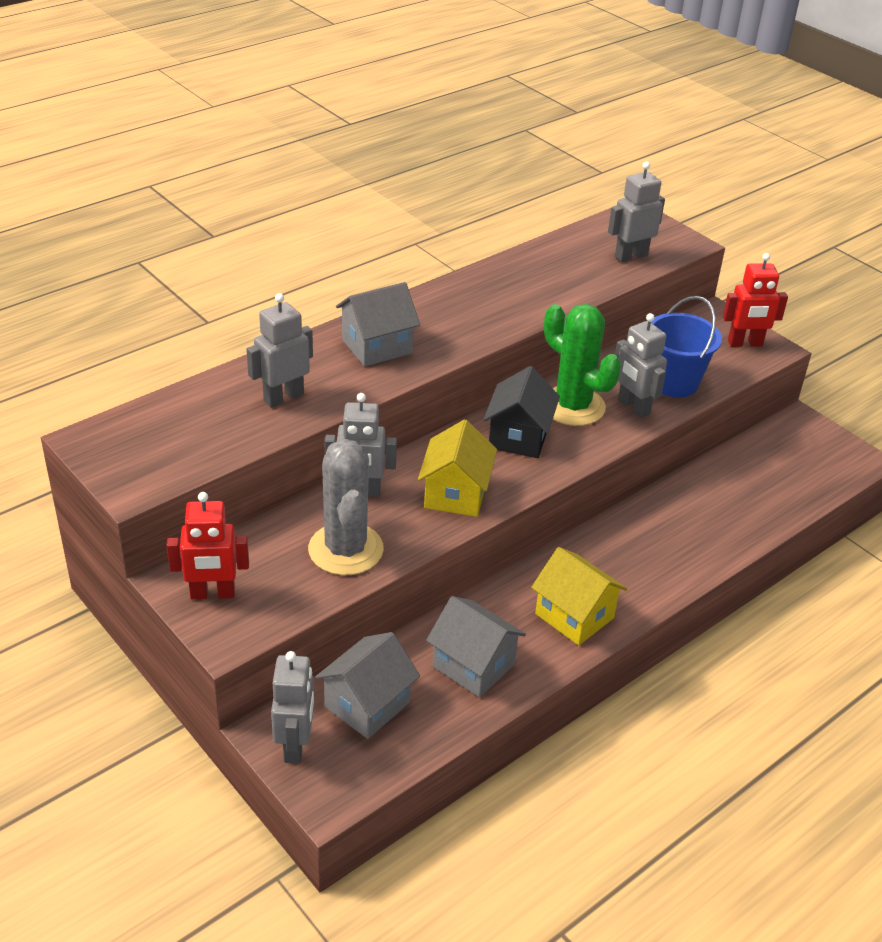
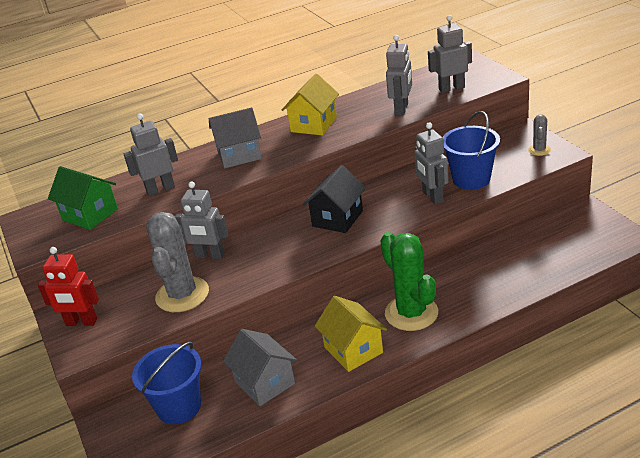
camera: 20 degrees right, 5 degrees down
grey robot [271,651,314,764] -> grey robot moved to [386,35,412,115]
grey house [315,632,420,739] -> blue bucket [132,342,202,424]
yellow house [418,419,497,517] -> yellow house moved to [282,74,339,135]
green cactus [544,304,621,426] -> green cactus moved to [380,232,438,331]
red robot [723,253,788,347] -> grey cactus [528,114,551,156]
none -> green house [48,166,118,230]

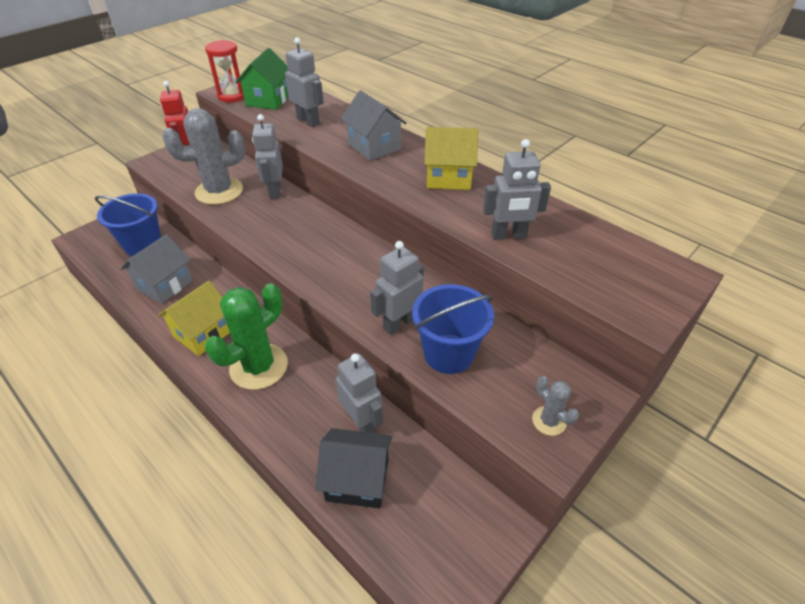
camera: 65 degrees right, 10 degrees up
black house [303,165,366,233] -> black house moved to [315,428,392,508]
grey robot [428,15,472,93] -> grey robot moved to [336,353,383,433]
grey cactus [528,114,551,156] -> grey cactus turned 60 degrees clockwise [532,376,579,436]
none -> red hourglass [205,40,244,102]

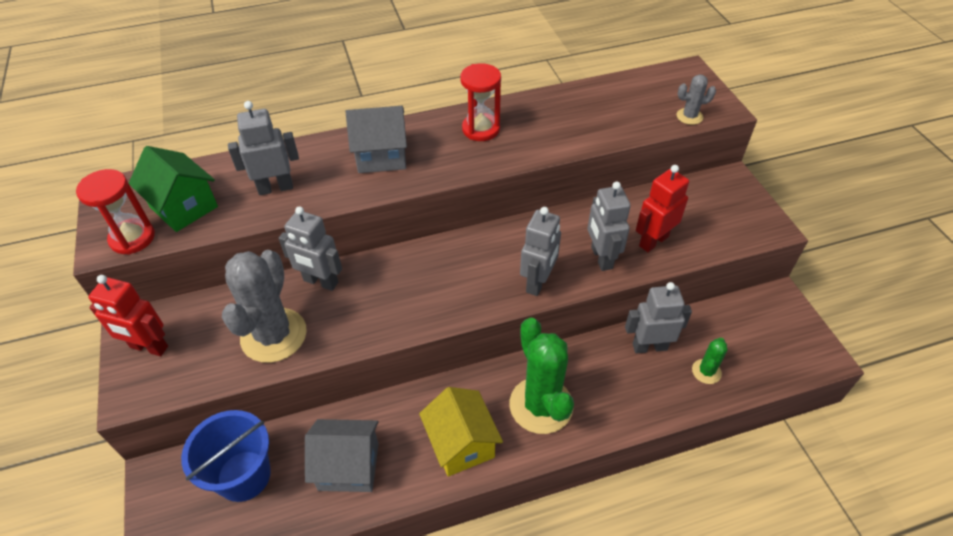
camera: 60 degrees left, 5 degrees up
grey house [120,234,193,304] -> grey house turned 60 degrees counterclockwise [305,419,379,492]
black house [315,428,392,508] -> green cactus [692,338,727,384]
blue bucket [412,284,494,374] -> red robot [636,165,689,252]
yellow house [424,127,478,190] -> red hourglass [460,63,501,141]
grey robot [483,139,551,240] -> grey robot moved to [520,207,561,296]
grey cactus [532,376,579,436] -> grey cactus moved to [677,75,716,125]

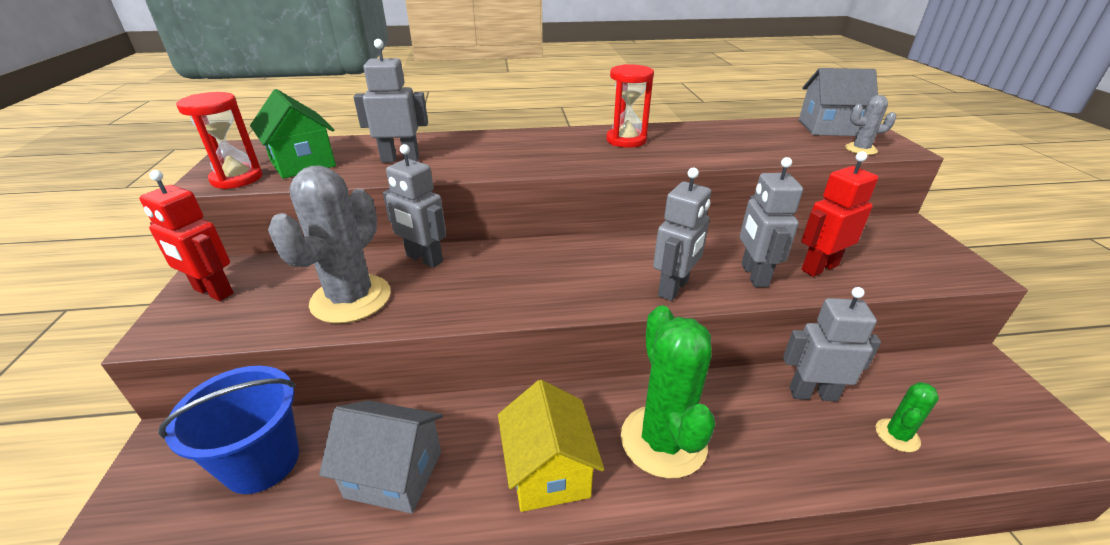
camera: 10 degrees right, 15 degrees down
grey house [346,106,407,173] -> grey house moved to [799,68,878,136]

